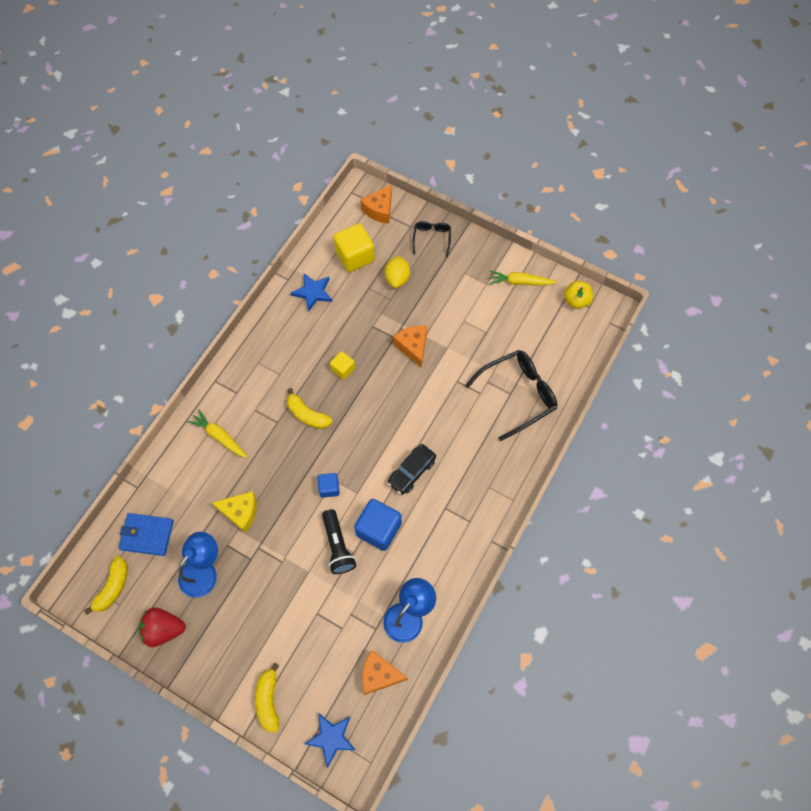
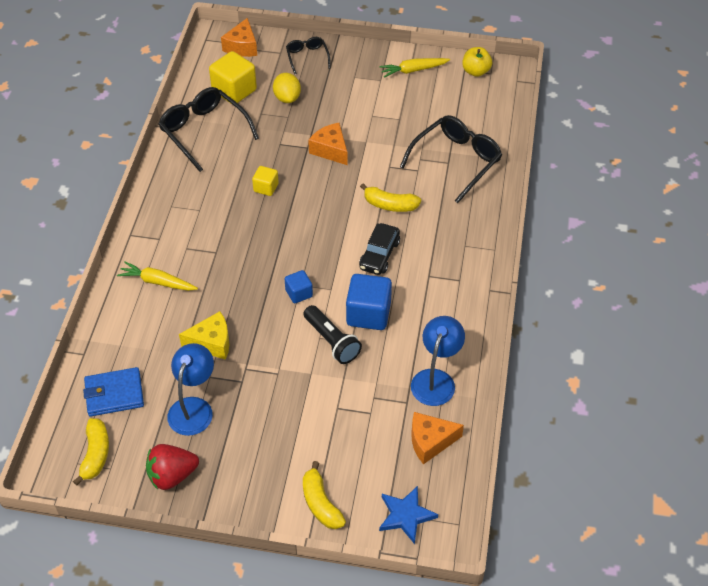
camera: 20 degrees left, 15 degrees down
yellow banana [287,388,332,429] -> yellow banana moved to [360,183,421,212]
blue star [291,273,332,312] -> black glasses [158,87,259,172]

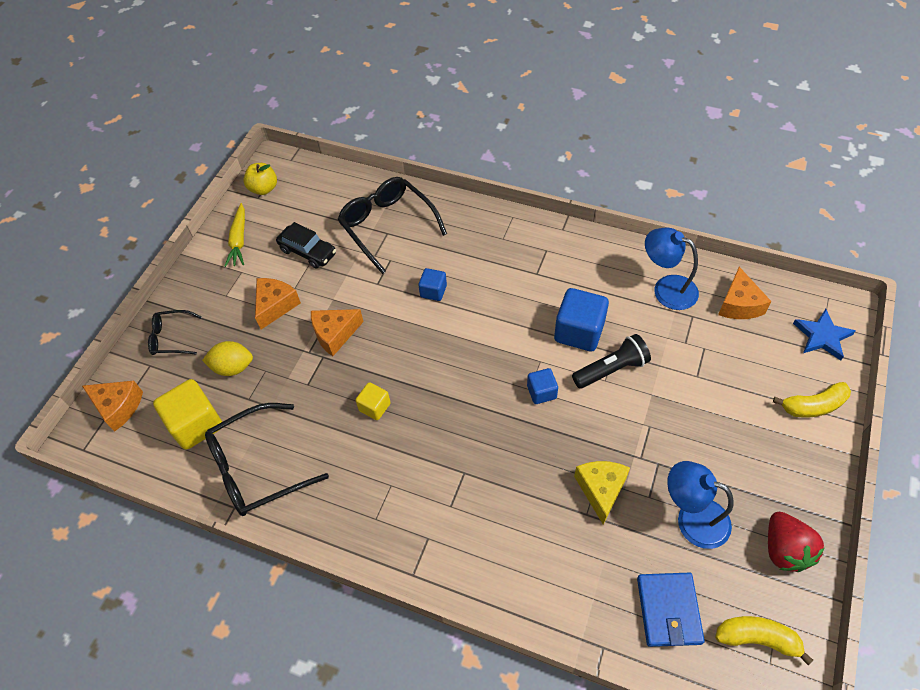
camera: 75 degrees left, 5 degrees up
yellow carrot [117,261,198,291] -> none
black car [359,223,400,275] -> black car moved to [276,222,336,268]
yellow banana [360,183,421,212] -> blue cube [418,268,447,301]
none -> orange cheese [255,278,301,330]

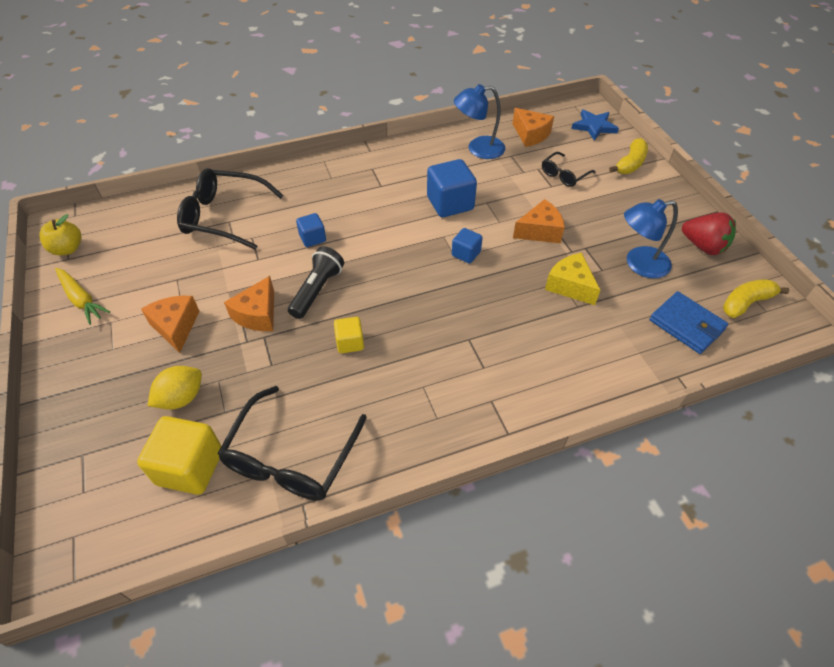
camera: 45 degrees left, 5 degrees down
orange cheese [82,381,143,431] -> orange cheese moved to [513,199,565,243]
black glasses [148,310,202,355] -> black glasses moved to [542,152,596,187]
black car [276,222,336,268] -> none
black flashlight [572,334,651,389] -> black flashlight moved to [288,246,344,319]

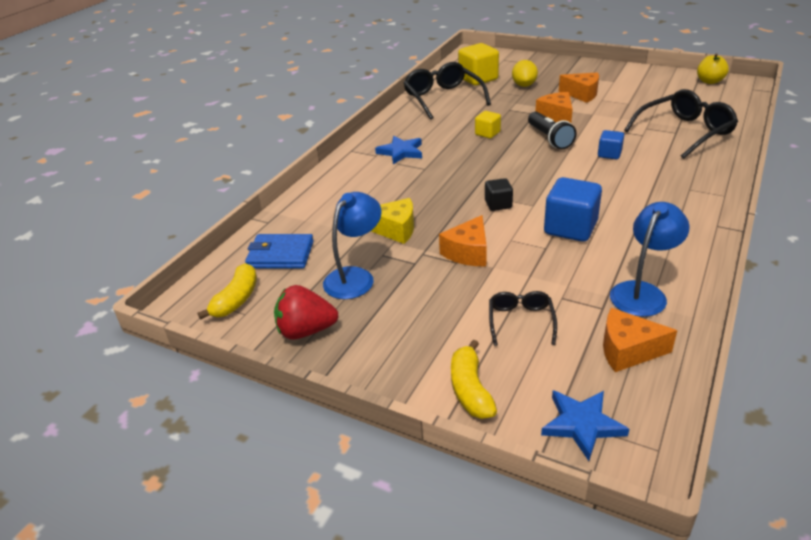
camera: 140 degrees right, 15 degrees down
yellow carrot [55,268,110,325] -> none
blue cube [452,228,483,264] -> black cube [485,178,513,211]
none -> blue star [375,136,422,164]

